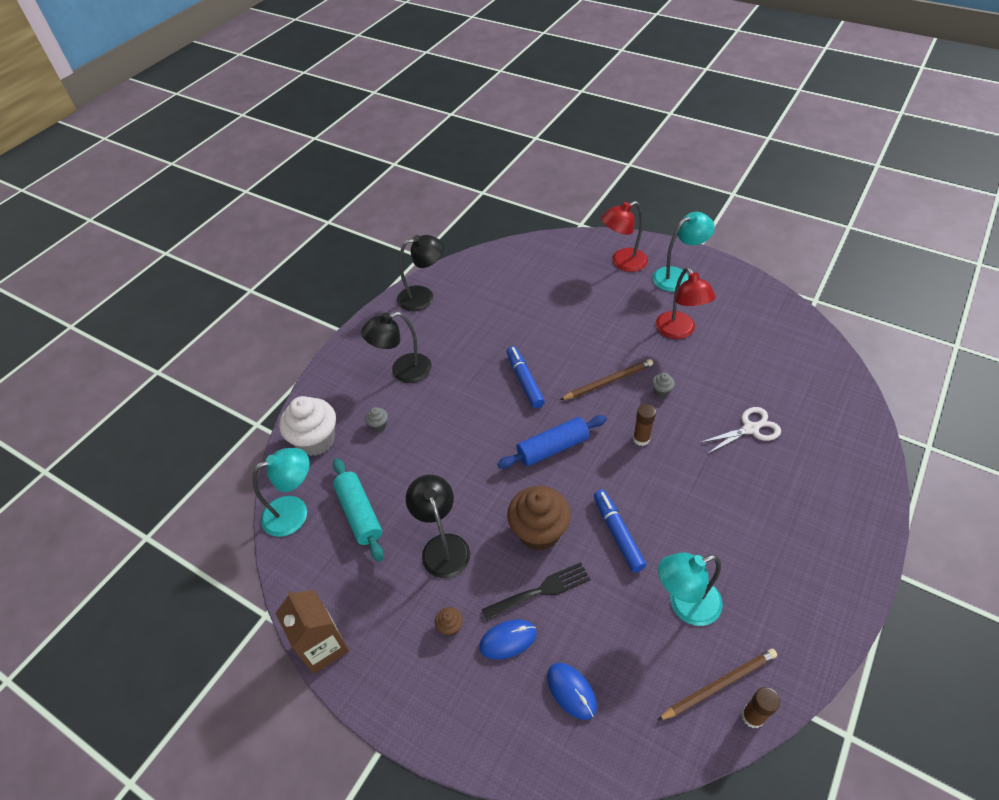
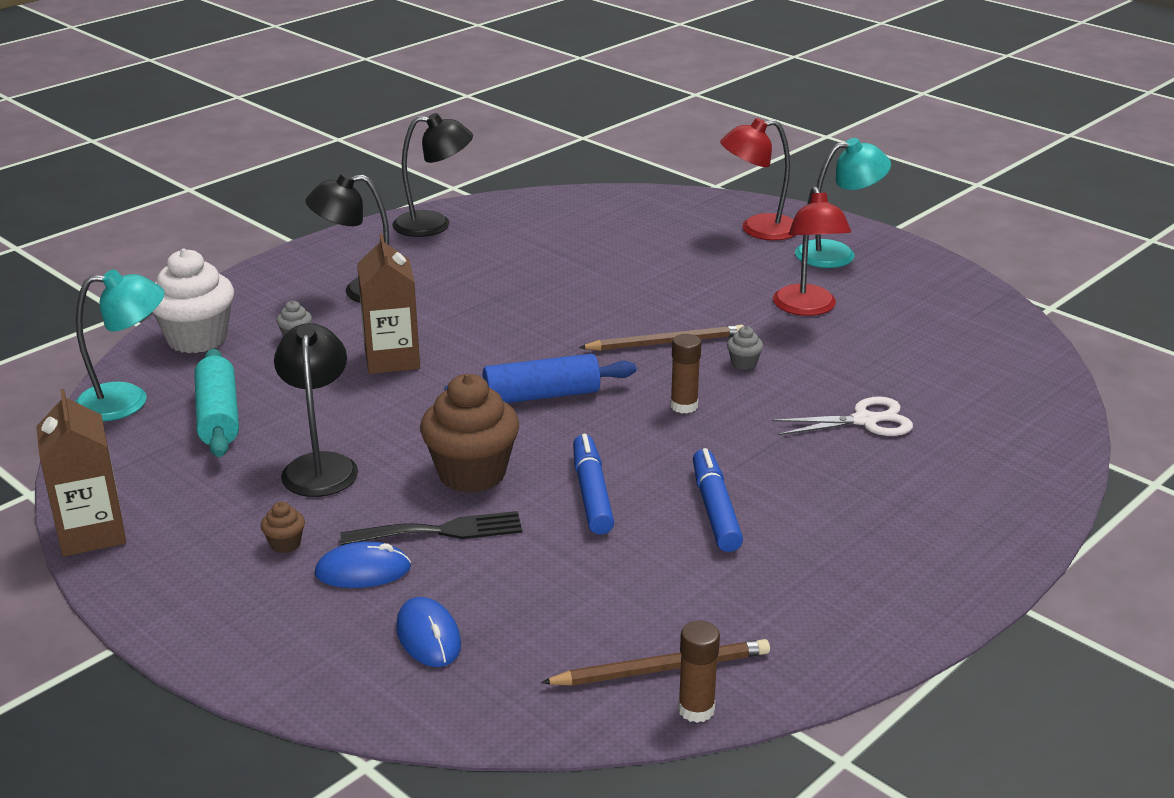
camera: 10 degrees right, 20 degrees down
blue marker [507,346,545,408] -> blue marker moved to [693,448,743,552]
turquoise lamp [658,553,723,626] -> none
none -> brown carton [357,233,420,374]

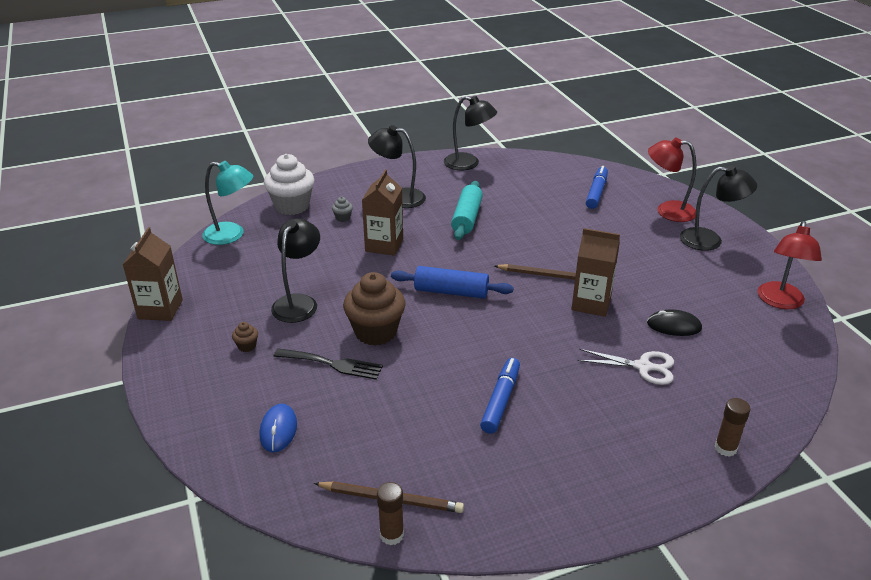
camera: 25 degrees right, 5 degrees up
turquoise rolling pin [194,349,239,457] -> turquoise rolling pin moved to [451,181,483,240]
blue mouse [315,542,411,588] -> none
blue marker [573,434,614,535] -> blue marker moved to [586,166,608,209]
brown glue stick [671,334,701,414] -> brown glue stick moved to [715,398,750,457]
grey cupcake [727,326,763,370] -> brown carton [571,228,620,317]
red lamp [773,186,851,316] -> red lamp moved to [757,221,822,309]
turquoise lamp [795,138,891,268] -> black lamp [680,165,757,251]
none -> black mouse [647,309,702,336]

